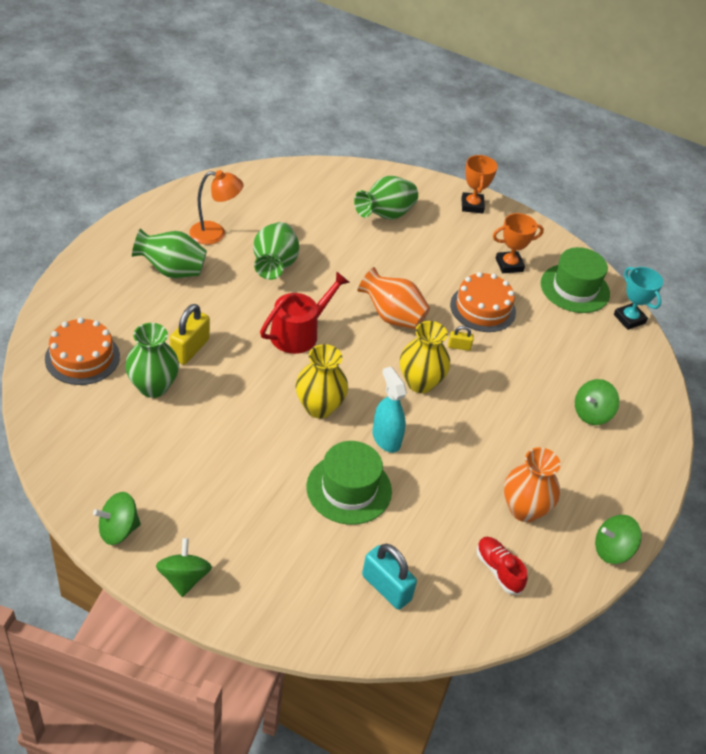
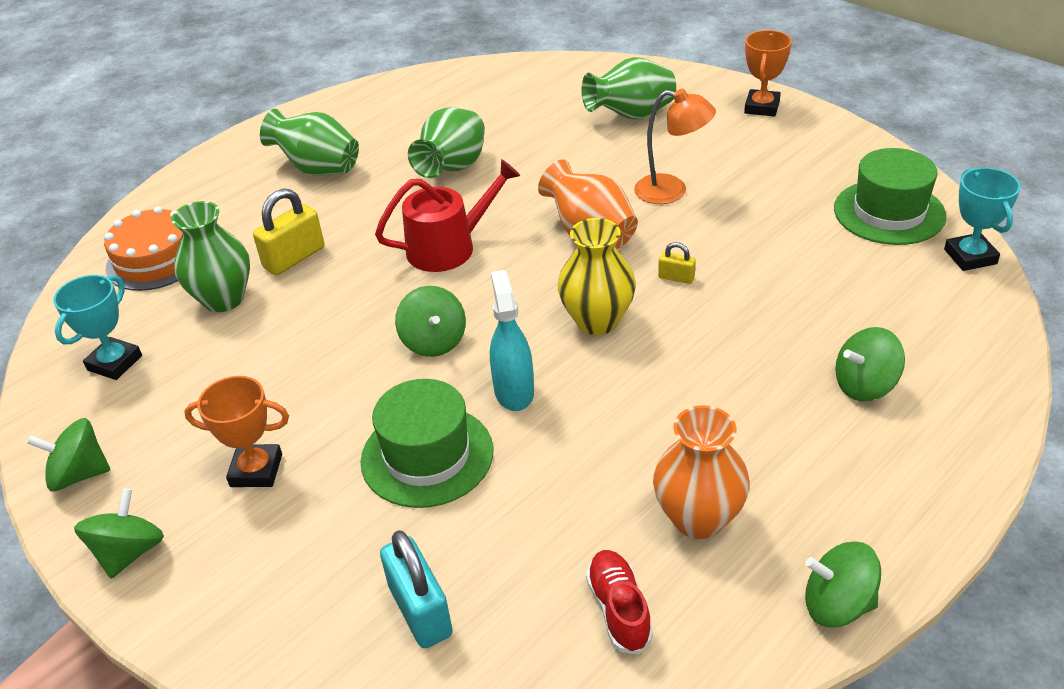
camera: 25 degrees right, 5 degrees down
orange lamp [190,170,243,244] -> orange lamp moved to [634,89,716,204]
yellow vase [296,344,348,418] -> green spinning top [395,286,466,357]
orange cake [450,272,516,332] -> none
orange trophy [493,213,544,273] -> orange trophy moved to [184,376,289,487]
none -> turquoise trophy [53,275,142,380]

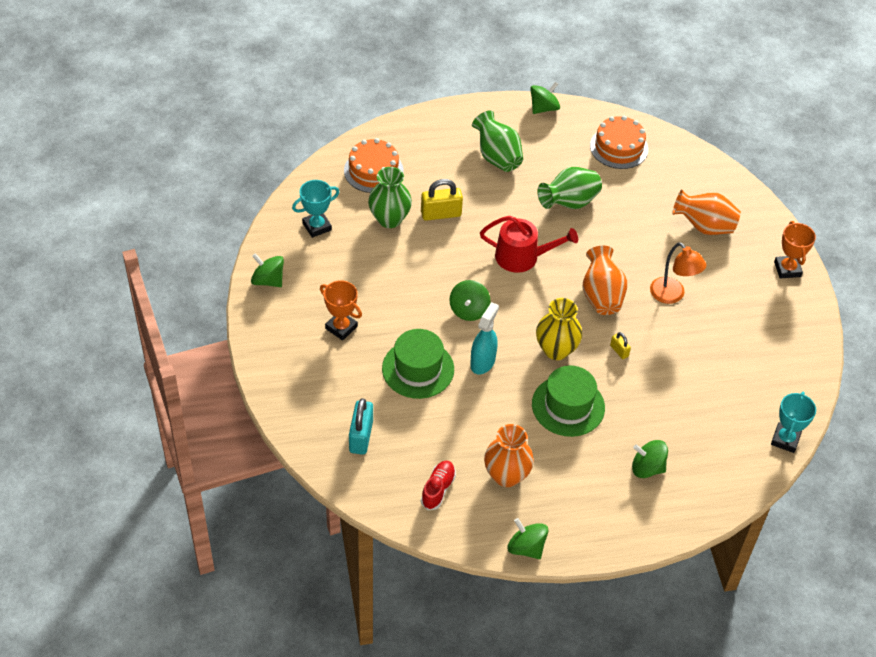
camera: 30 degrees right, 10 degrees up
green spinning top [74,489,164,579] -> green spinning top moved to [530,82,560,114]
green vase [581,57,676,119] -> orange vase [672,189,741,235]
orange trophy [744,30,792,117] -> orange trophy turned 60 degrees counterclockwise [774,221,816,278]
green hat [834,148,947,245] -> green hat moved to [532,365,605,437]
none -> orange cake [590,116,648,169]

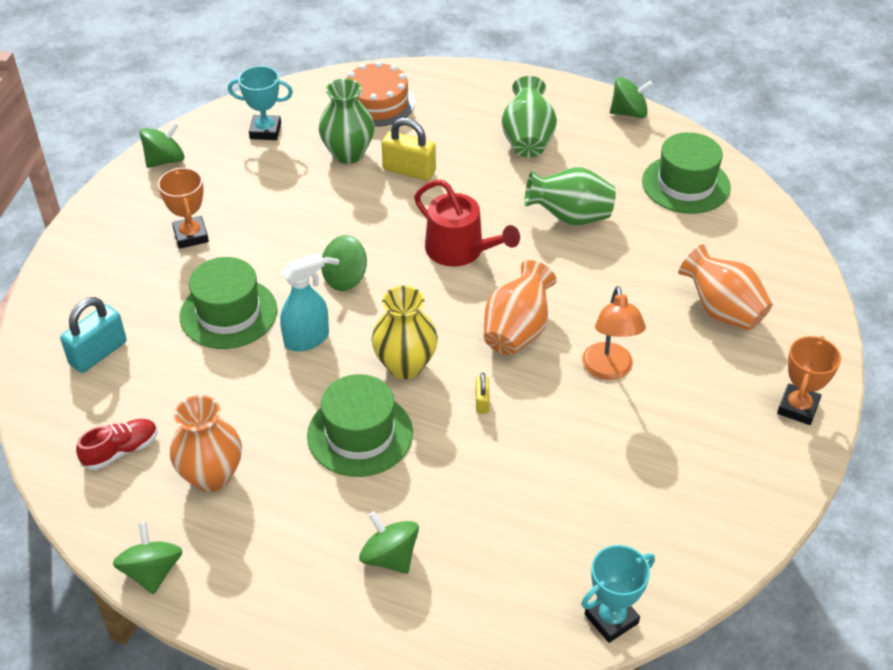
camera: 35 degrees right, 5 degrees down
green spinning top [251,253,284,287] -> green spinning top turned 75 degrees clockwise [140,122,185,168]
orange cake [590,116,648,169] -> green hat [642,132,731,214]

